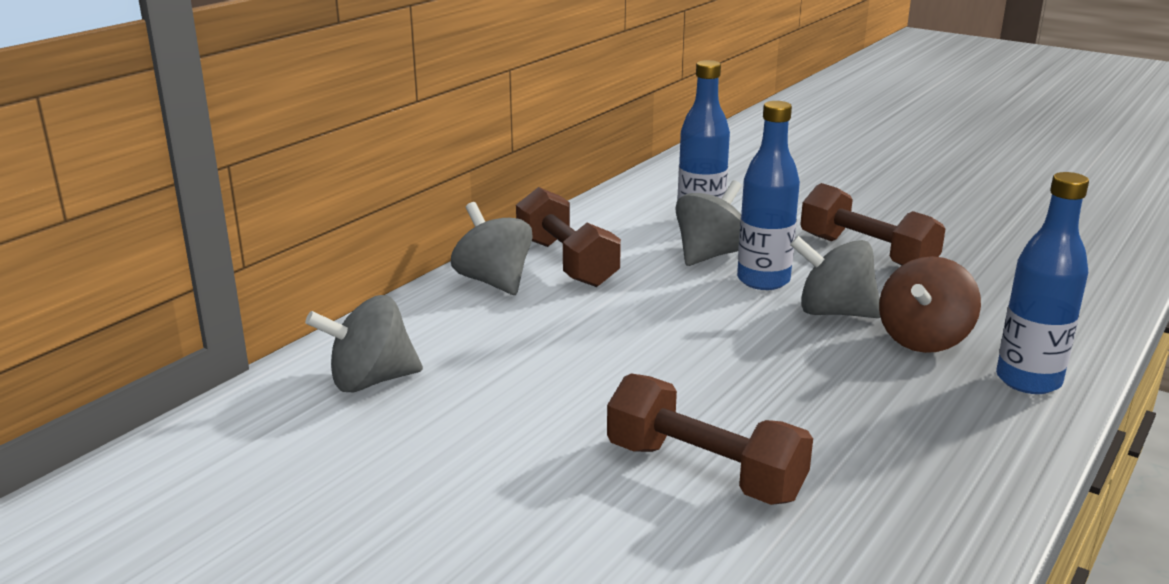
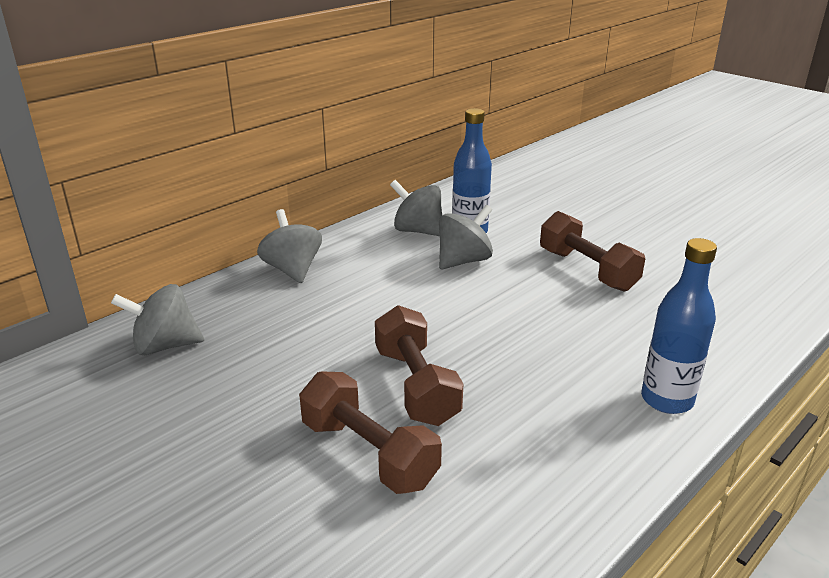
camera: 10 degrees right, 5 degrees up
brown dumbbell [516,187,621,287] -> brown dumbbell moved to [375,305,463,426]
blue bottle [737,101,800,290] -> none
grey spinning top [790,236,881,318] -> grey spinning top moved to [390,180,442,236]
brown spinning top [879,256,981,353] -> none

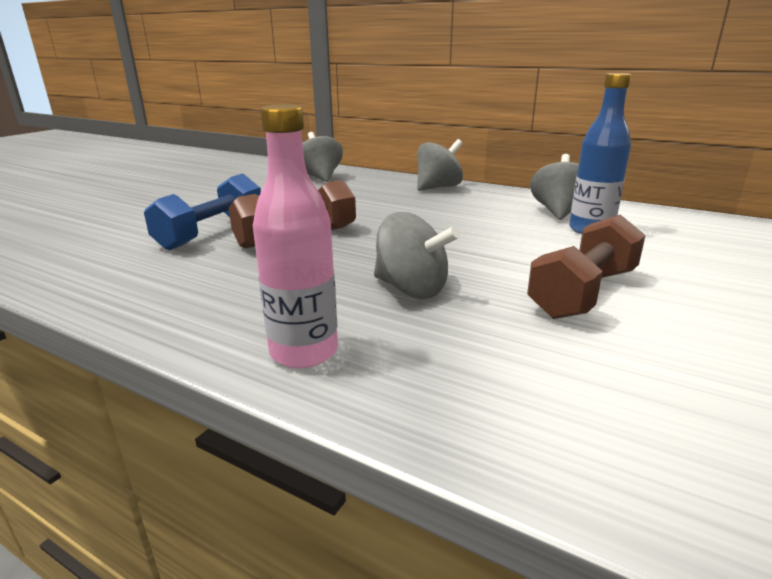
camera: 75 degrees right, 5 degrees down
brown dumbbell [299,371,442,494] -> blue dumbbell [144,173,261,250]
grey spinning top [439,205,493,269] -> grey spinning top moved to [374,212,460,299]
blue bottle [641,238,717,414] -> pink bottle [253,104,338,368]

